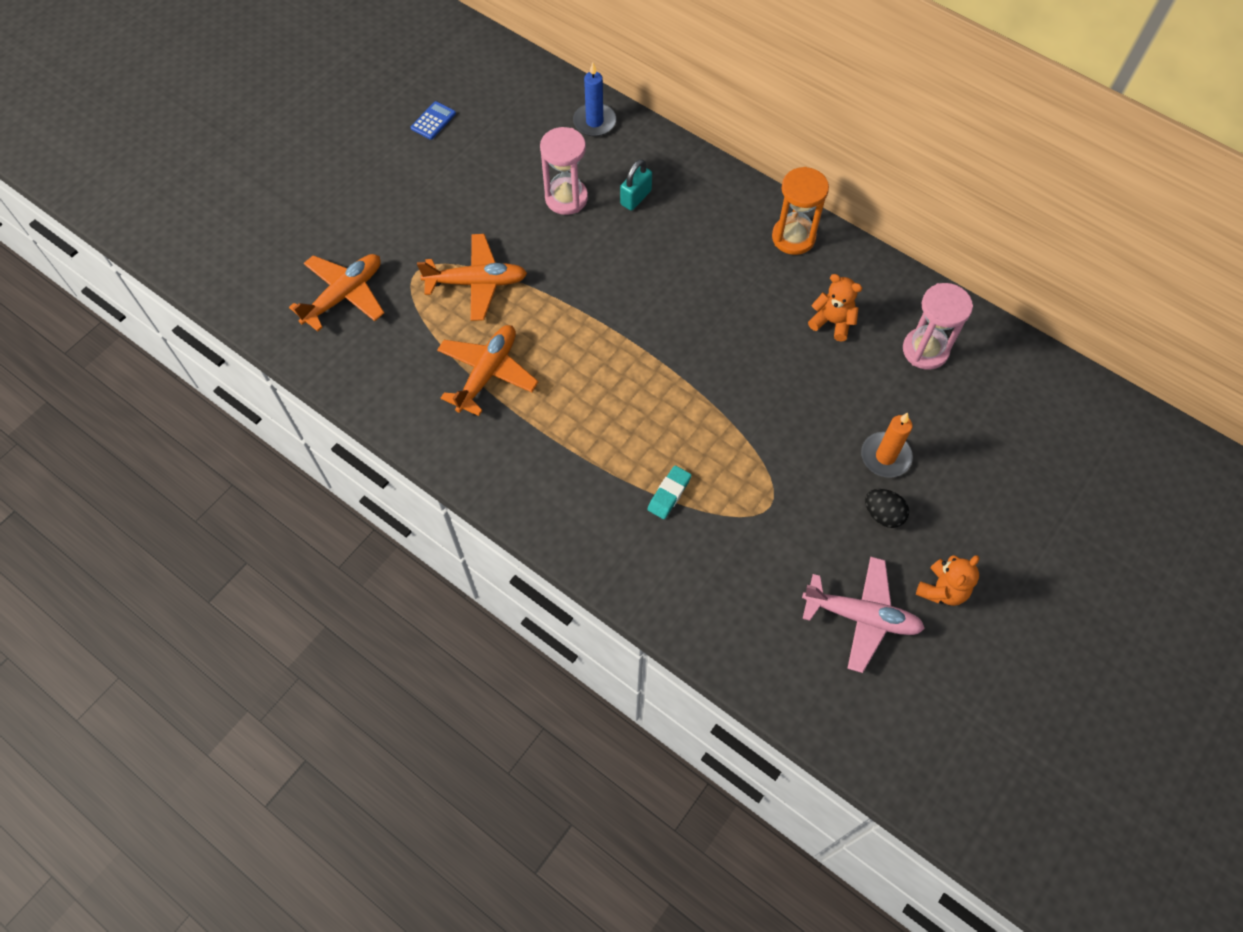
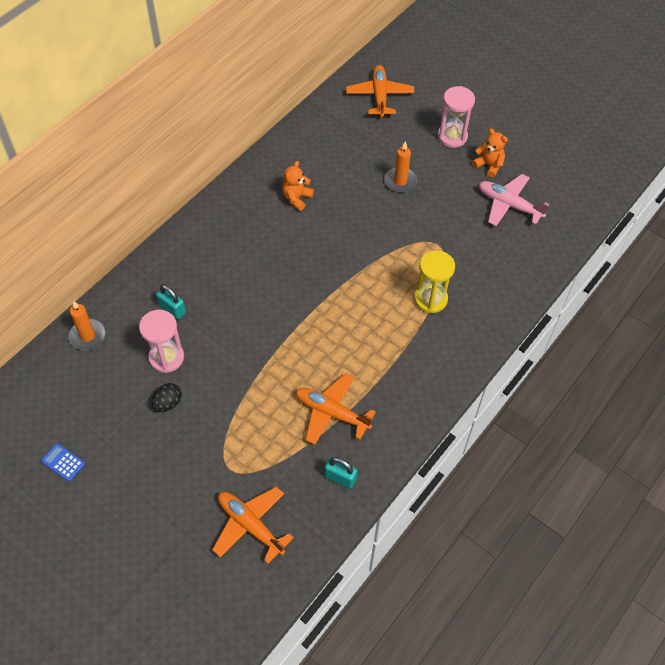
camera: 90 degrees left, 5 degrees down
orange plane [417,234,527,321] -> orange plane moved to [346,65,414,117]
blue candle [573,63,616,136] -> orange candle [69,301,106,350]
turquoise eraser [648,466,691,519] -> yellow hourglass [414,250,455,313]
orange hourglass [772,167,829,255] -> none
pink plane [802,557,925,673] -> pink plane turned 75 degrees counterclockwise [479,174,549,226]
black egg [865,489,909,528] -> black egg moved to [152,383,182,412]
pink hourglass [903,283,973,370] -> pink hourglass moved to [438,86,475,148]
none -> turquoise padlock [325,457,357,489]

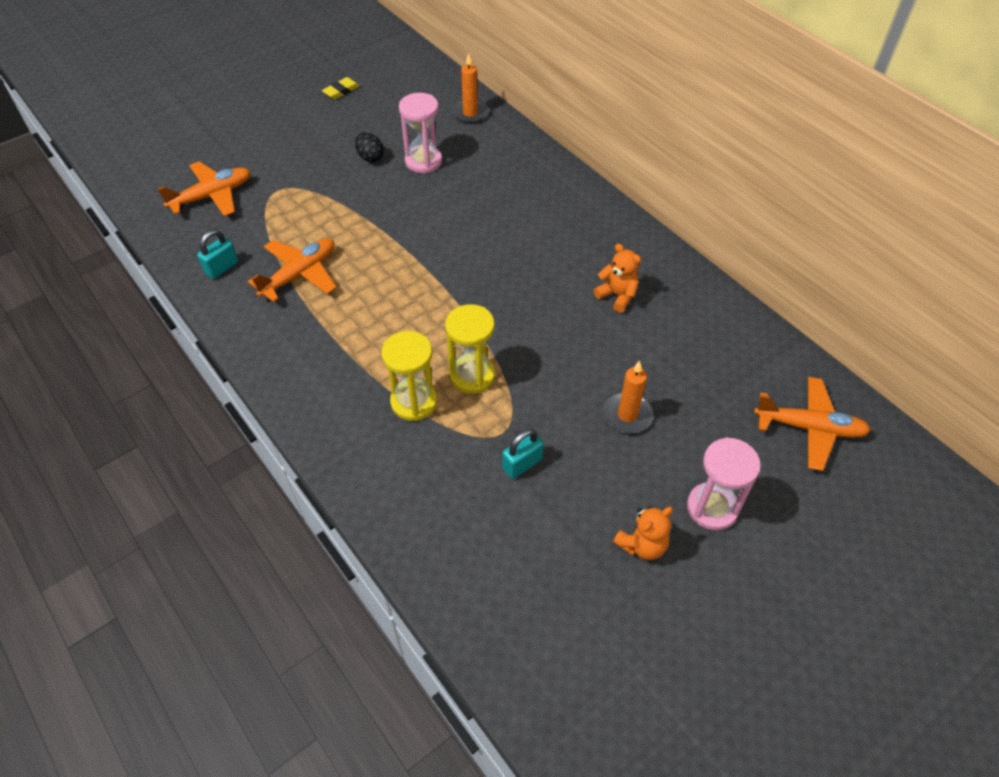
camera: 105 degrees right, 5 degrees down
blue calculator [41,443,85,481] -> yellow eraser [322,77,360,99]
turquoise padlock [156,284,186,319] -> turquoise padlock moved to [502,428,544,479]
pink plane [479,174,549,226] -> none
none -> yellow hourglass [445,304,495,394]

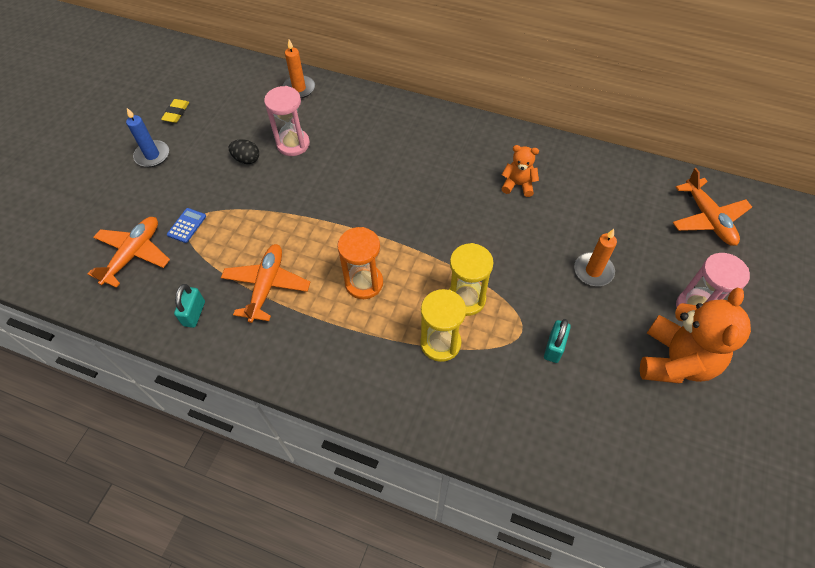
camera: 30 degrees left, 5 degrees up
orange teddy bear [613,507,673,560] -> orange teddy bear [640,288,751,383], size x1.91
orange plane [754,377,871,471] -> orange plane turned 90 degrees clockwise [672,168,752,246]
none -> blue candle [126,108,169,167]
none -> blue calculator [167,208,206,243]
none -> orange hourglass [337,227,383,299]

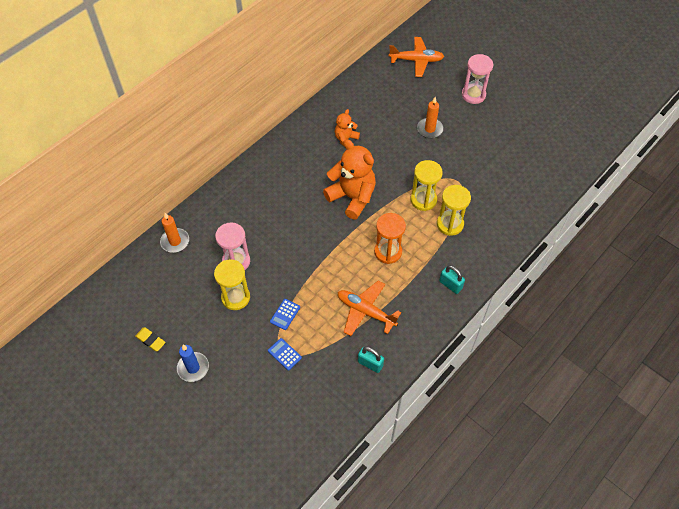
camera: 70 degrees left, 0 degrees up
orange plane [88,217,170,288] -> none
black egg [229,139,259,164] -> yellow hourglass [214,259,250,310]
turquoise padlock [544,319,571,363] -> turquoise padlock moved to [439,265,465,294]
orange teddy bear [640,288,751,383] -> orange teddy bear moved to [323,139,376,219]
none -> blue calculator [270,299,300,330]

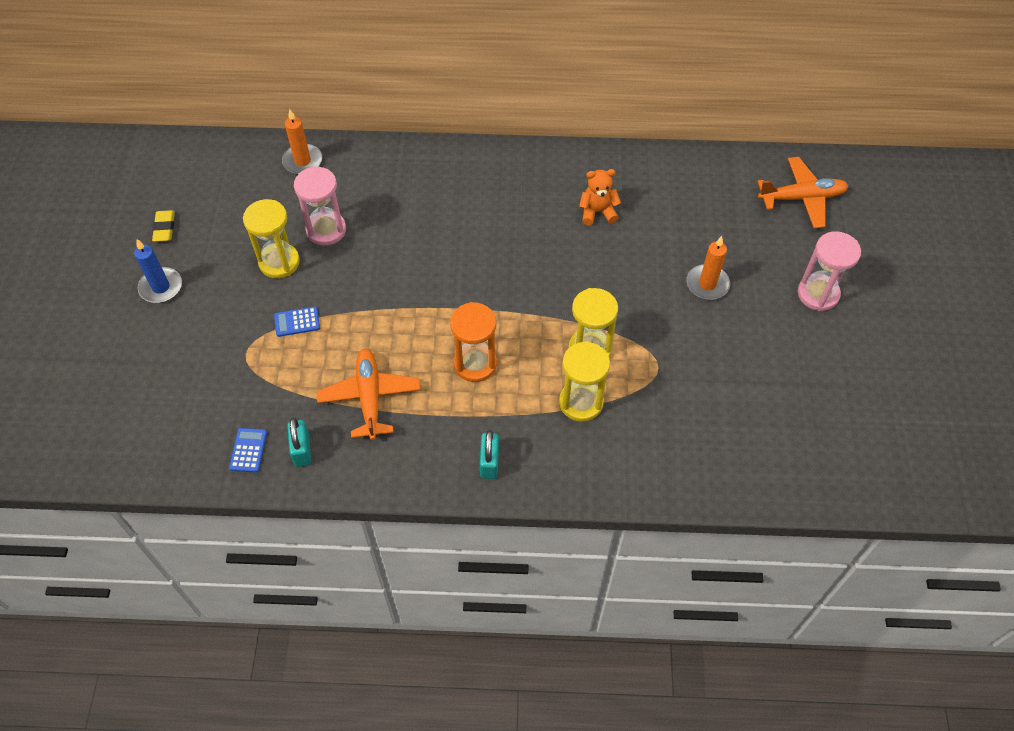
camera: 50 degrees right, 0 degrees up
blue calculator [268,338,302,371] -> blue calculator moved to [229,428,267,473]
orange teddy bear [323,139,376,219] -> none
orange plane [389,37,444,77] -> orange plane turned 60 degrees counterclockwise [758,157,848,228]

